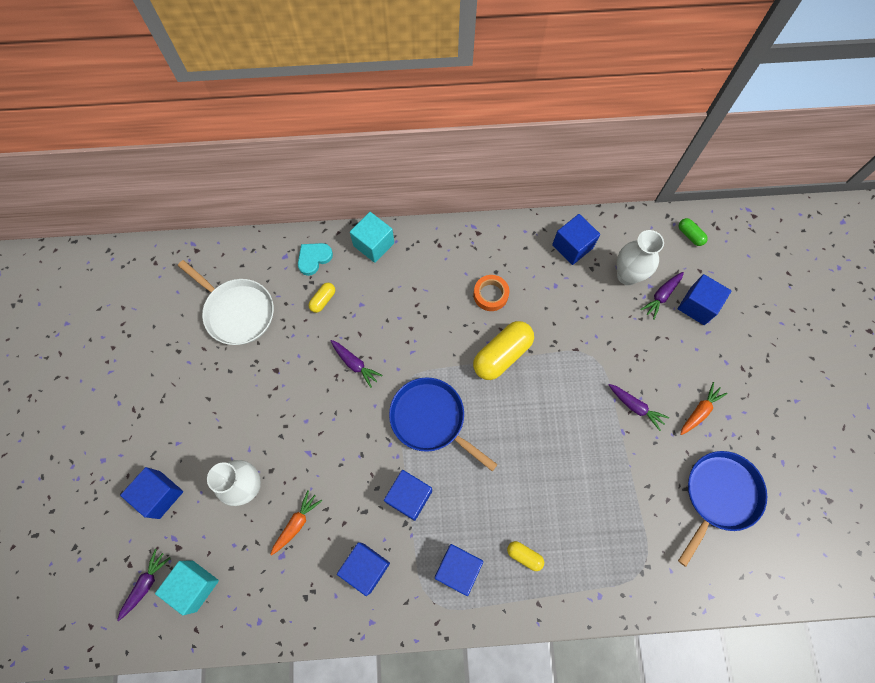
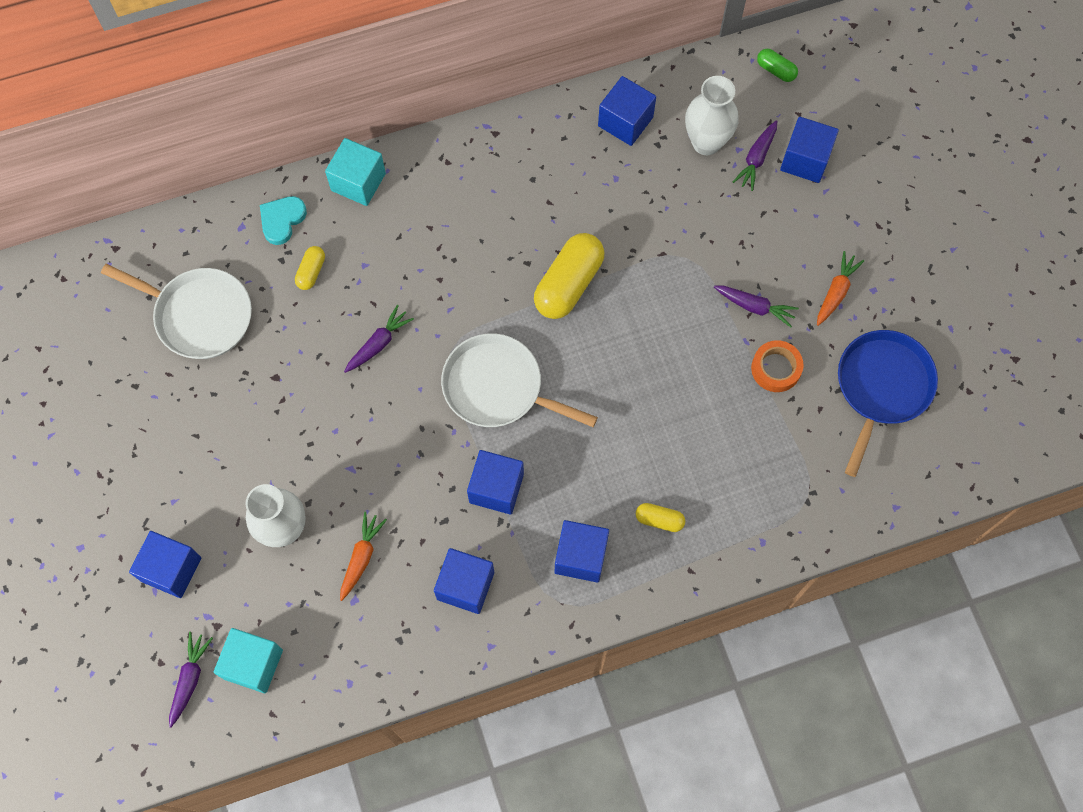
camera: 15 degrees left, 0 degrees up
purple carrot [331,340,382,388] -> purple carrot turned 75 degrees counterclockwise [344,305,414,373]
blue pan [389,377,498,471] -> white pan [441,333,598,427]
orange tape [474,275,509,311] -> orange tape moved to [751,340,803,392]

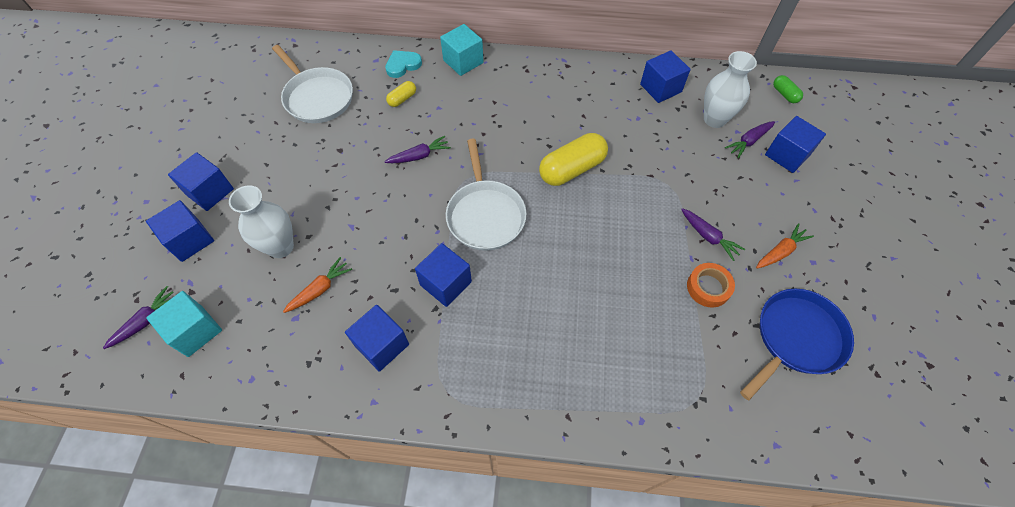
camera: 25 degrees right, 10 degrees down
white pan [441,333,598,427] -> white pan turned 150 degrees counterclockwise [446,139,527,251]
blue cube [555,520,609,582] -> blue cube moved to [168,152,234,211]
yellow capsule [636,503,685,532] -> none

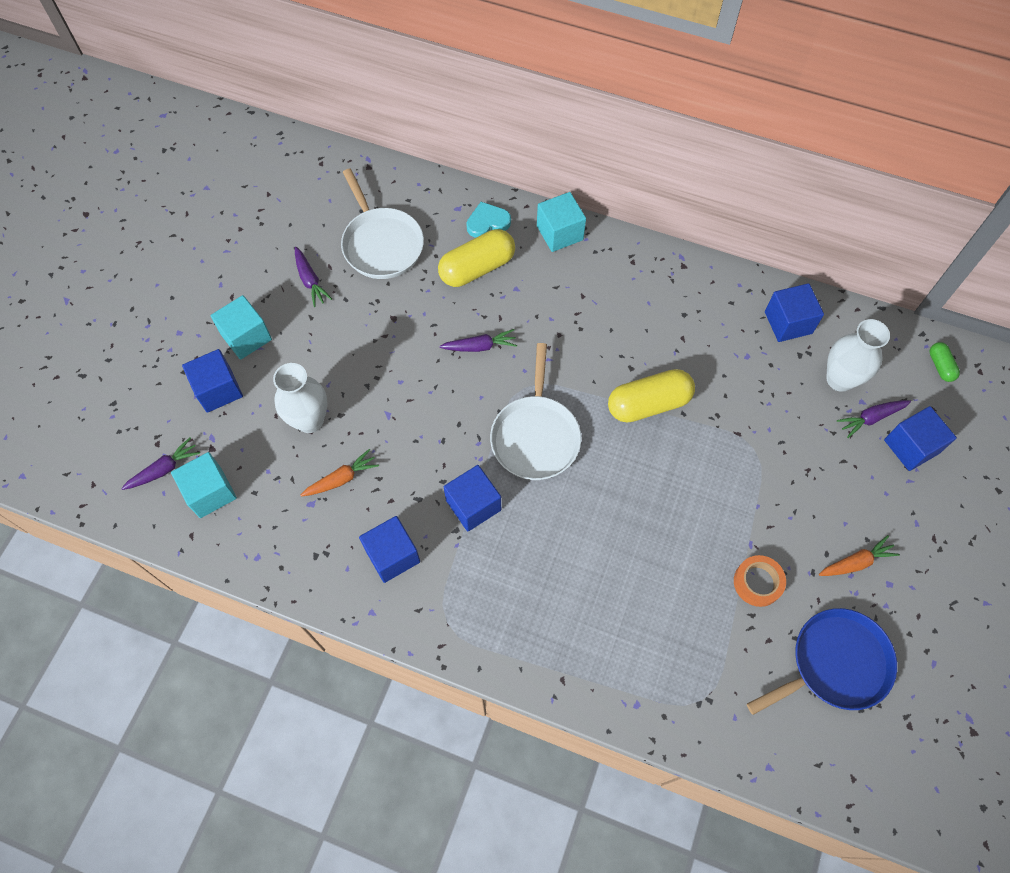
camera: 15 degrees right, 5 degrees up
blue cube [168,152,234,211] -> turquoise cube [210,295,272,360]
yellow capsule [386,81,416,107] -> yellow capsule [438,229,515,287], size x2.04
purple carrot [681,208,745,261] -> purple carrot moved to [295,247,332,307]

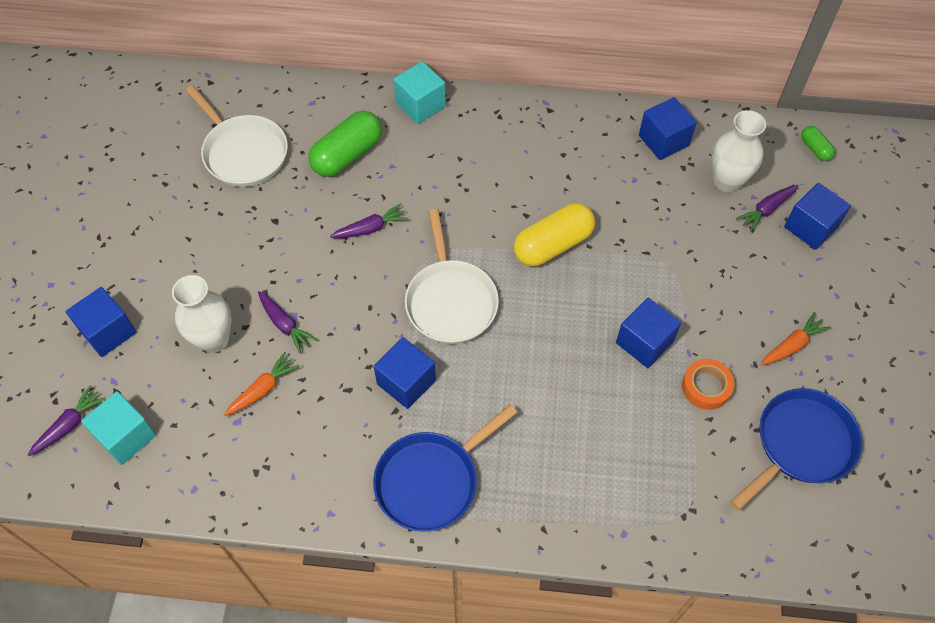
camera: 15 degrees left, 5 degrees down
turquoise cube [210,295,272,360] -> none
purple carrot [295,247,332,307] -> purple carrot moved to [258,291,317,354]
blue cube [359,516,420,583] -> blue cube moved to [616,298,681,368]
yellow capsule [438,229,515,287] -> green capsule [309,111,382,177]
turquoise heart [466,202,511,238] -> none
none -> blue pan [373,404,518,532]

